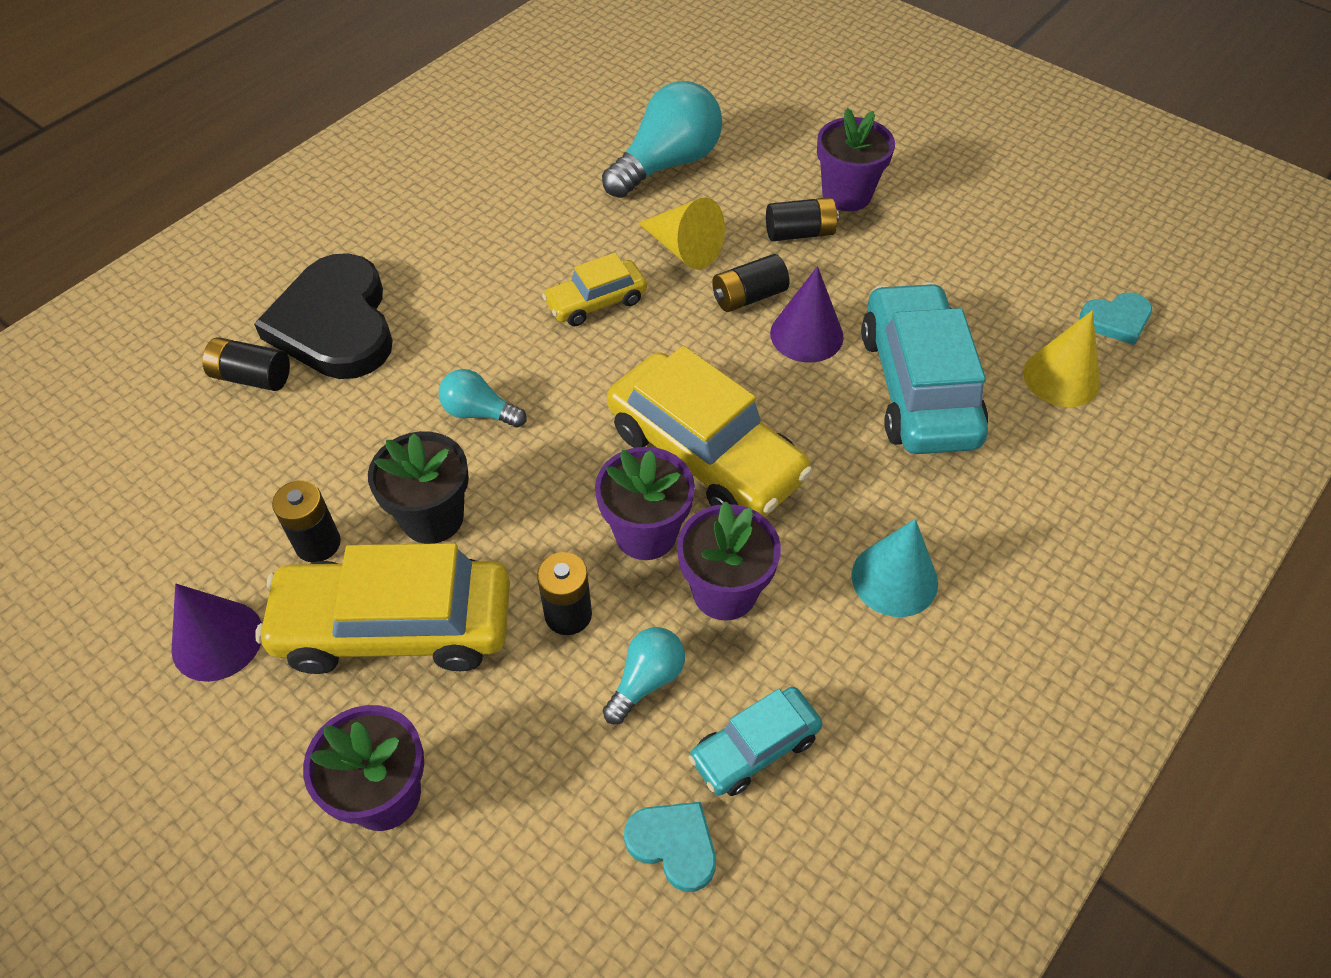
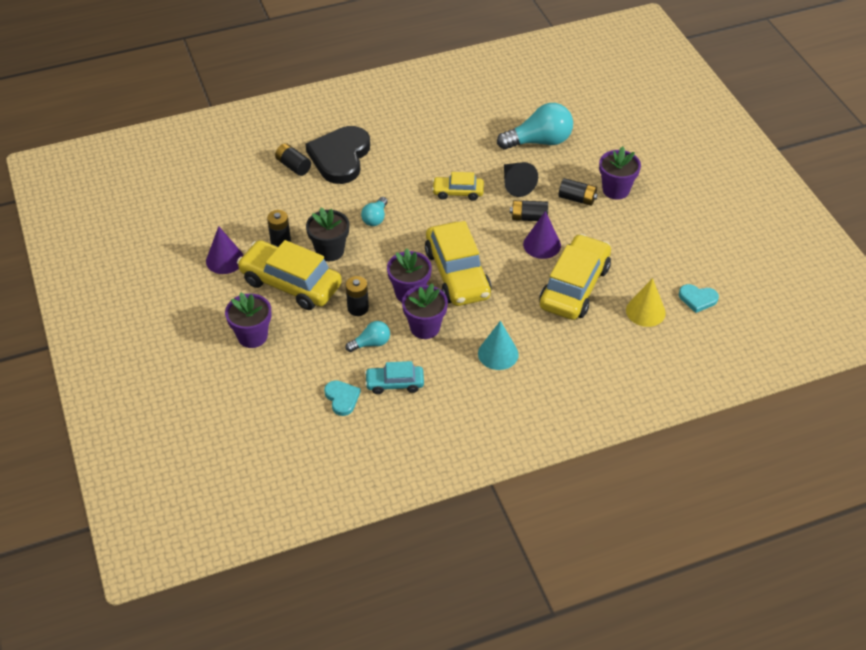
camera: 30 degrees right, 5 degrees down
turquoise light bulb [439,369,527,428] -> turquoise light bulb turned 120 degrees counterclockwise [361,197,388,226]
yellow cone [638,197,725,270] -> black cone [504,162,538,197]
turquoise car [861,282,988,454] -> yellow car [539,234,611,320]

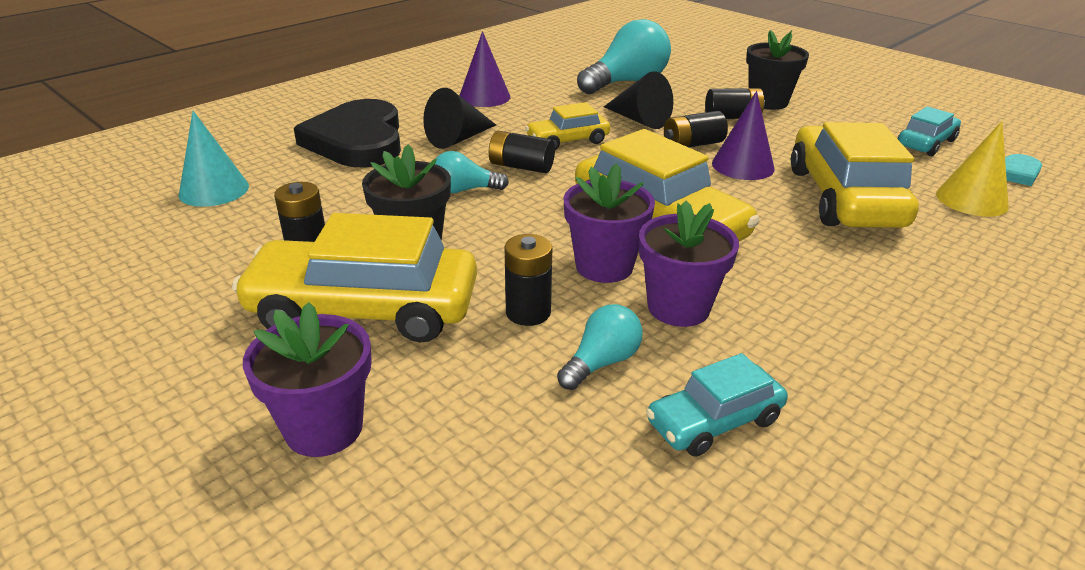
camera: 25 degrees left, 15 degrees down
purple cone [206,226,244,274] -> purple cone moved to [459,31,510,107]
black battery [275,143,311,176] -> black battery moved to [489,131,555,173]
turquoise heart [324,380,361,416] -> none
turquoise light bulb [361,197,388,226] -> turquoise light bulb turned 90 degrees clockwise [435,151,509,193]
turquoise cone [478,321,519,370] -> turquoise cone moved to [179,111,249,207]
purple flower pot [599,146,641,200] -> black flower pot [746,30,809,110]
none -> black cone [423,88,496,149]
none -> turquoise car [897,106,961,156]

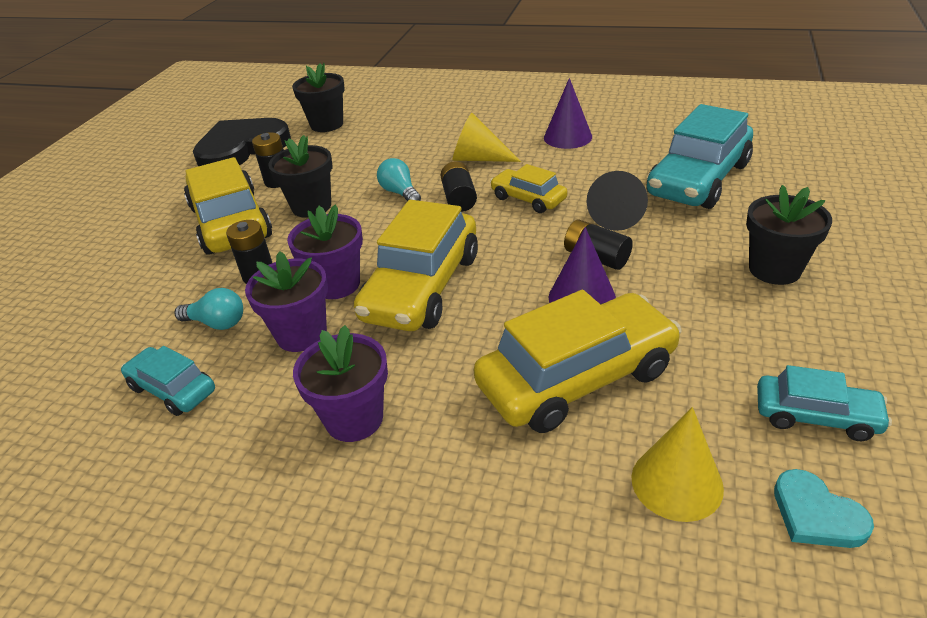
camera: 65 degrees right, 5 degrees up
turquoise cone [179,111,249,207] -> black flower pot [292,63,345,132]
purple flower pot [243,302,372,457] -> purple flower pot moved to [293,325,388,442]
black heart [294,99,401,167] -> black heart moved to [193,118,291,166]
black cone [423,88,496,149] -> yellow cone [453,113,521,162]
turquoise light bulb [577,19,671,94] -> turquoise car [647,104,753,209]
black battery [705,88,765,119] -> none

